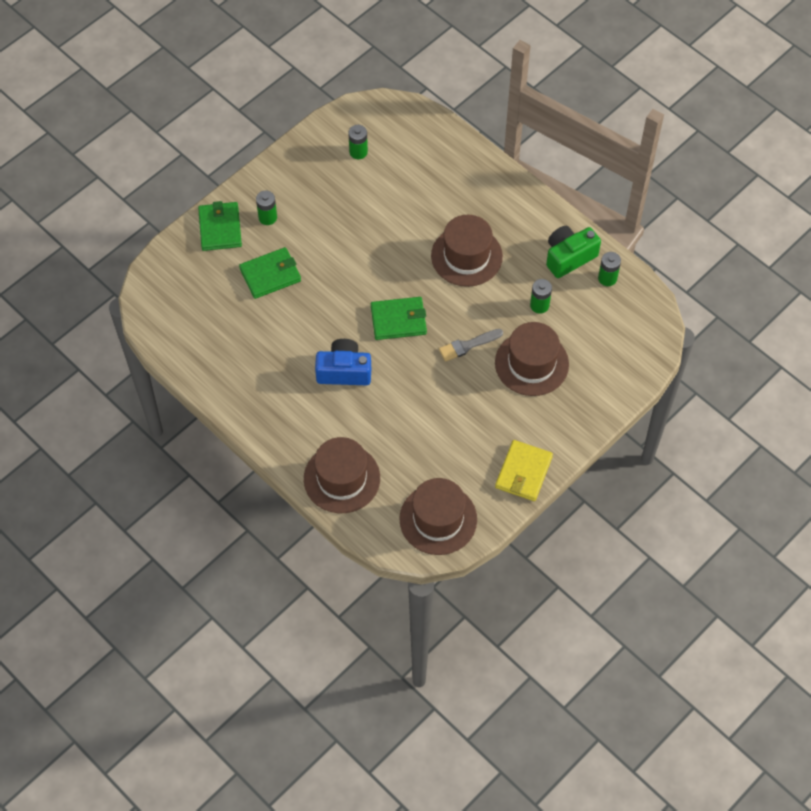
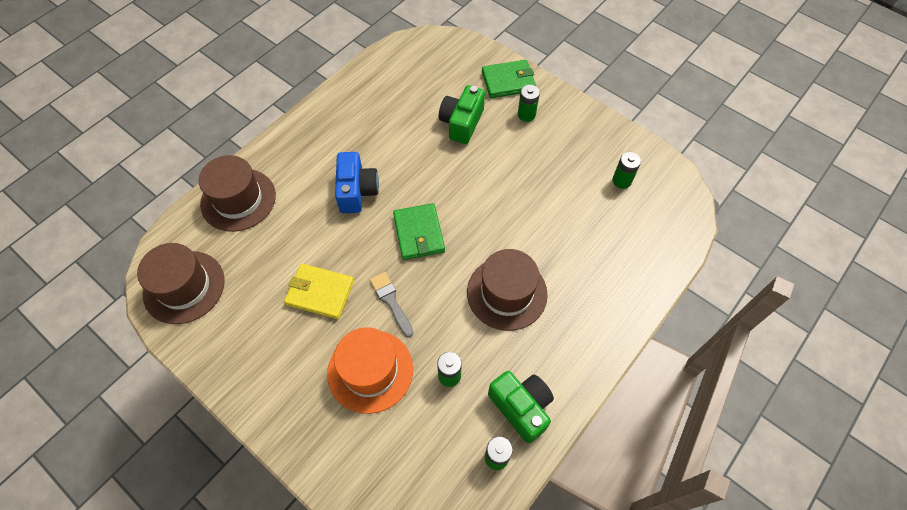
camera: 85 degrees right, 0 degrees up
green wallet [239,247,301,299] -> green camera [439,85,485,144]
brown hat [495,322,569,396] -> orange hat [327,327,413,414]
yellow wallet [495,440,553,501] -> yellow wallet moved to [284,264,354,319]

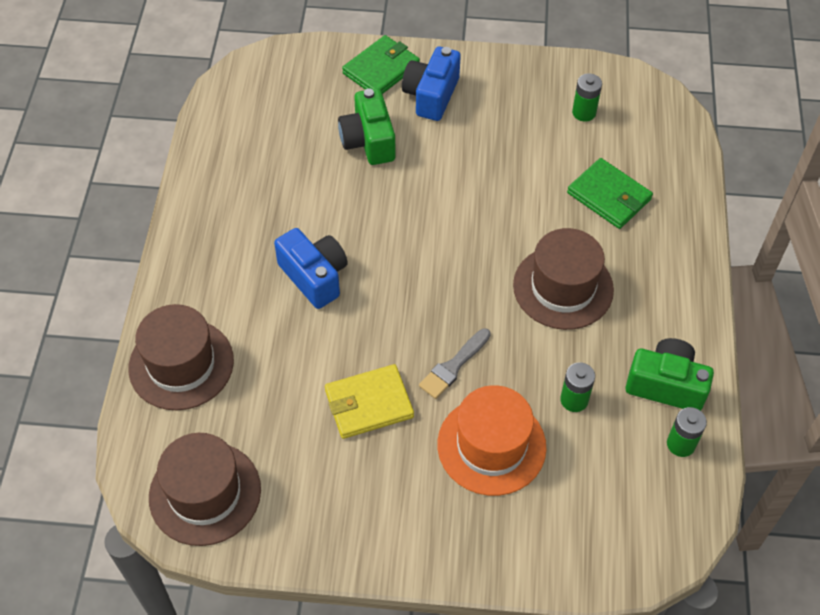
camera: 35 degrees left, 5 degrees down
grey brush [370,272,413,337] -> grey brush turned 75 degrees counterclockwise [419,328,491,399]
green wallet [393,203,445,260] -> green wallet moved to [567,158,653,229]
green battery [518,85,540,122] -> blue camera [402,47,461,121]

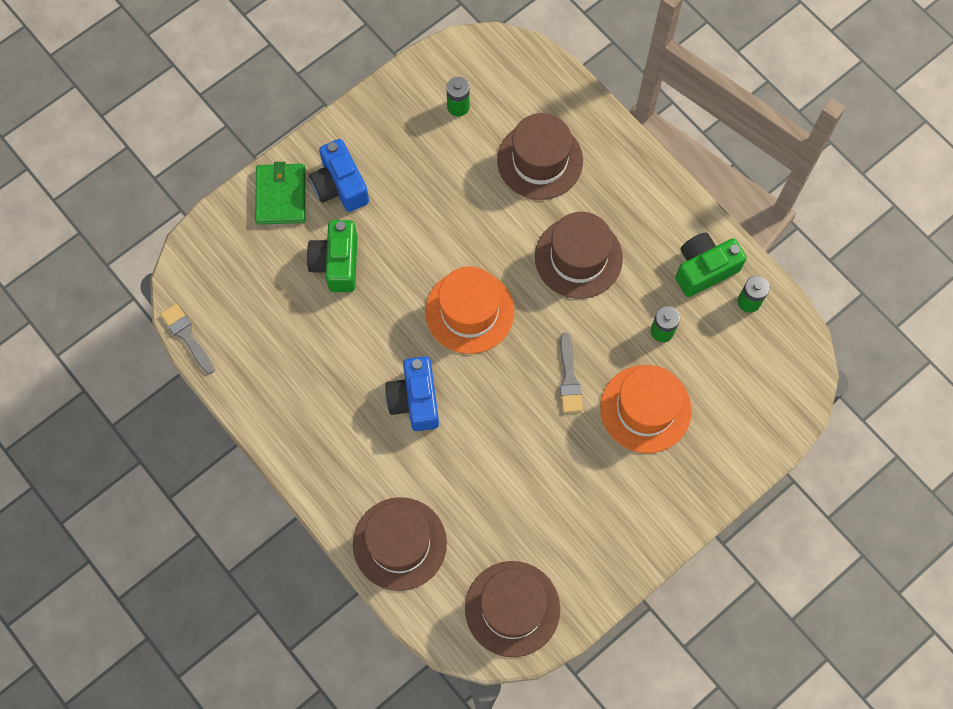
camera: 45 degrees left, 15 degrees up
blue camera [274,228,348,309] -> blue camera turned 105 degrees counterclockwise [385,356,439,431]
yellow wallet [325,364,414,439] -> none
green camera [338,88,395,165] -> green camera turned 60 degrees clockwise [307,220,358,292]
green wallet [567,158,653,229] -> brown hat [497,113,583,200]
none -> grey brush [161,304,215,374]
none -> orange hat [425,266,514,354]

